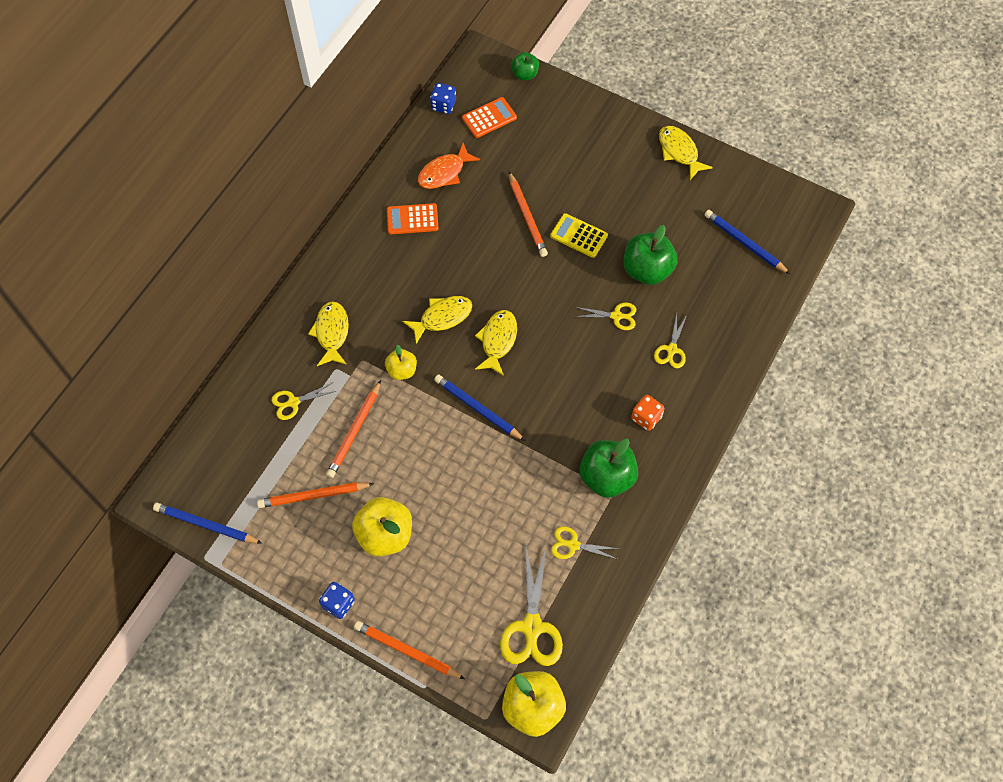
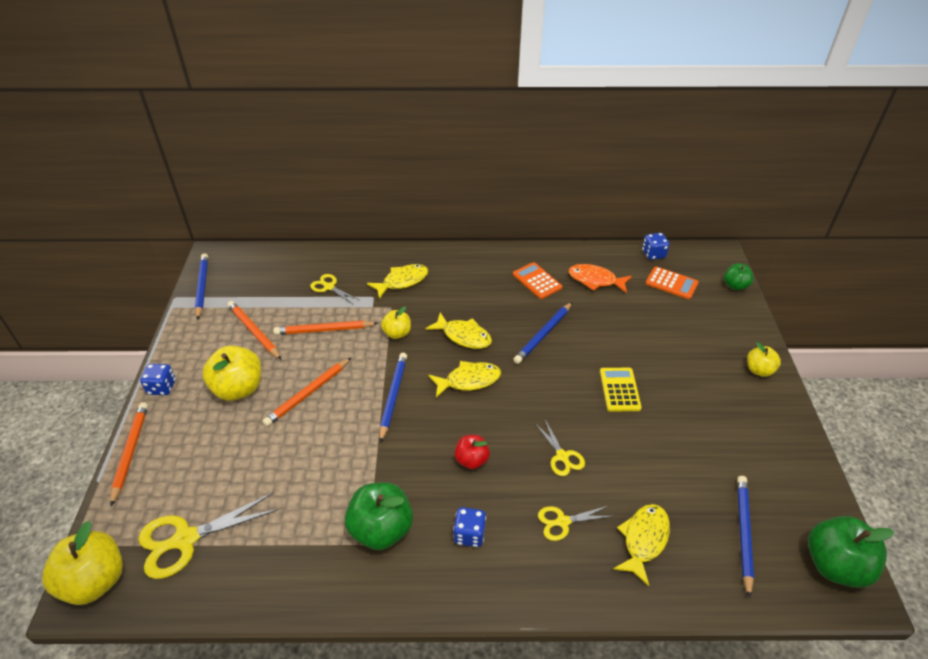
camera: 60 degrees right, 20 degrees down
orange pencil [509,172,548,257] -> orange pencil moved to [262,358,351,427]
yellow scissors [551,526,619,559] -> none
green apple [624,225,678,285] -> green apple moved to [808,516,894,588]
orange dice [631,395,665,431] -> blue dice [453,507,486,547]
yellow fish [659,126,713,180] -> yellow fish moved to [613,504,670,586]
none -> red apple [454,435,490,469]
none -> blue pencil [513,302,572,364]
none -> yellow apple [747,342,781,377]

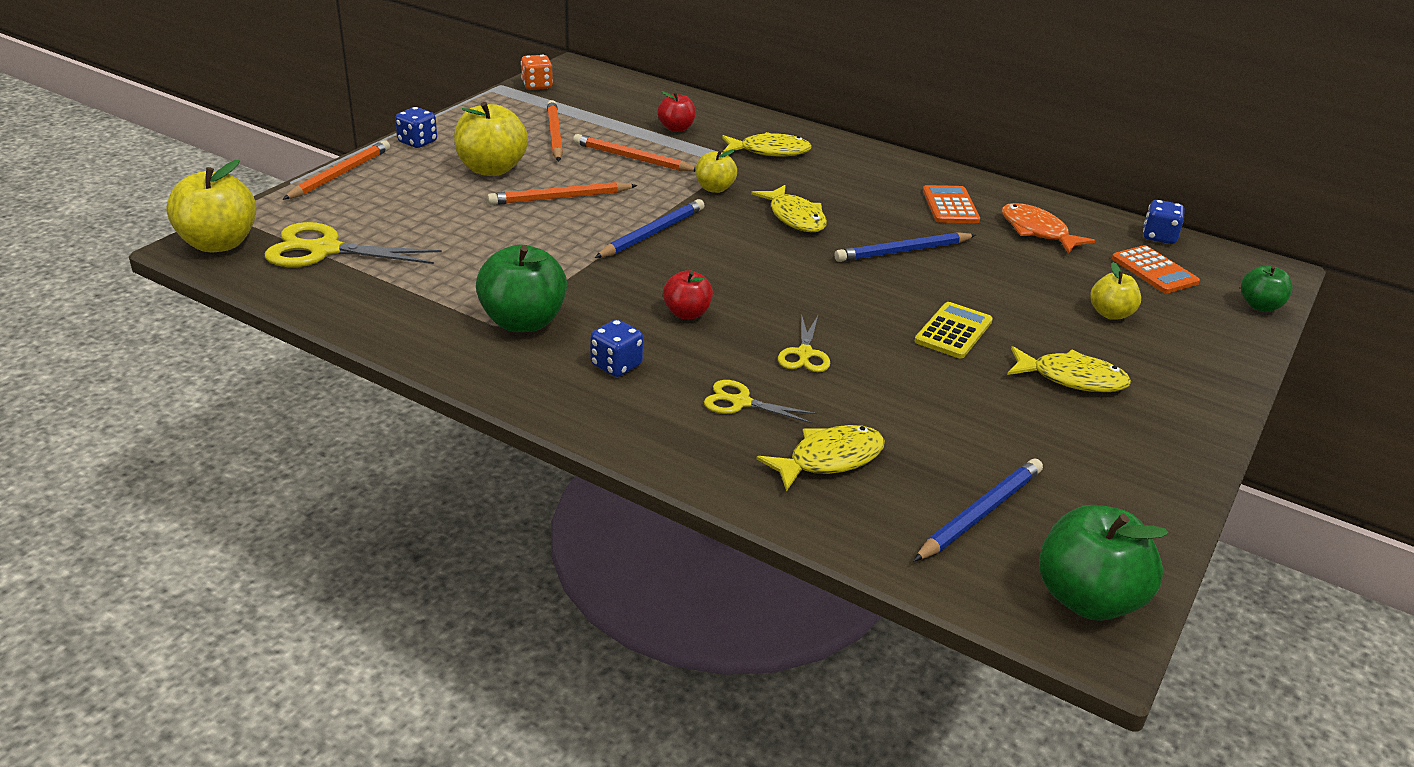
camera: 30 degrees right, 10 degrees down
blue pencil [195,254,208,320] -> orange dice [521,55,553,90]
yellow scissors [310,274,360,304] -> red apple [657,91,696,132]
yellow fish [429,361,501,398] -> yellow fish moved to [1007,346,1131,392]
yellow apple [747,342,781,377] -> yellow apple moved to [1090,262,1141,320]

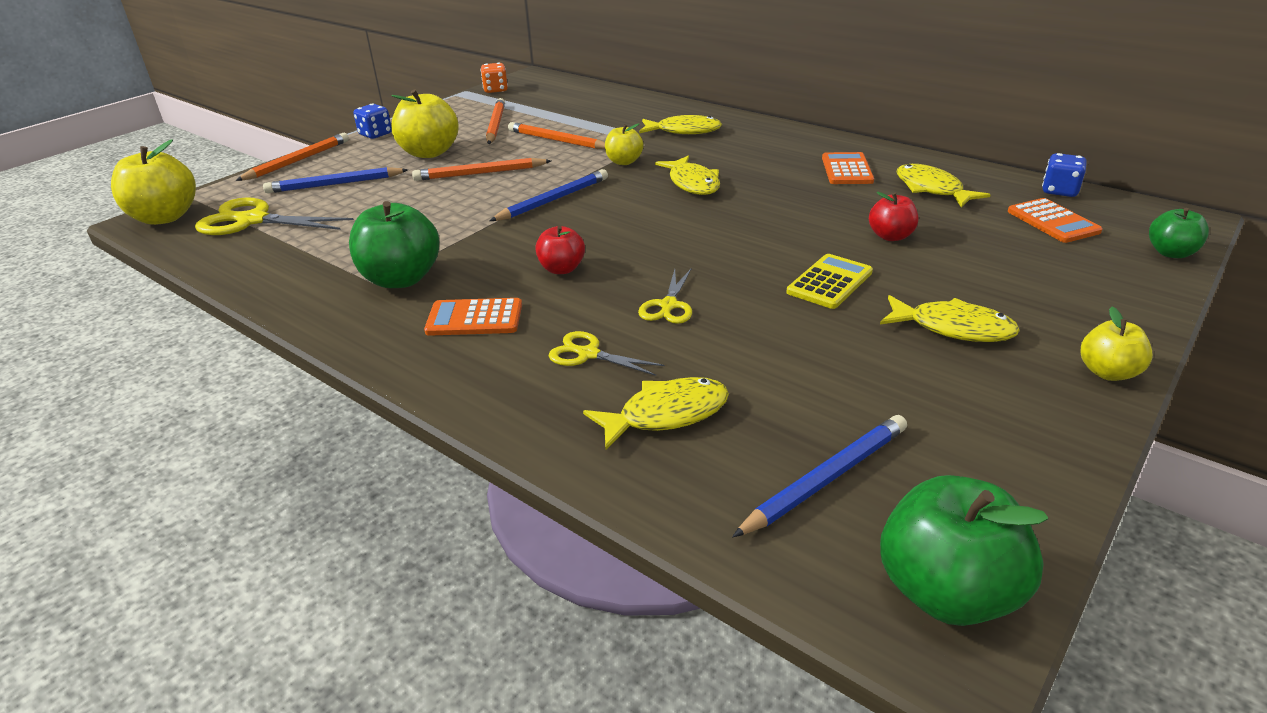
camera: 10 degrees right, 0 degrees up
blue dice [590,319,643,377] -> orange calculator [424,298,522,336]
red apple [657,91,696,132] -> red apple moved to [869,192,918,241]
blue pencil [834,232,976,262] -> blue pencil moved to [263,167,408,193]
orange fish [1002,203,1095,254] -> yellow fish [897,164,991,207]
yellow apple [1090,262,1141,320] -> yellow apple moved to [1081,307,1153,381]

